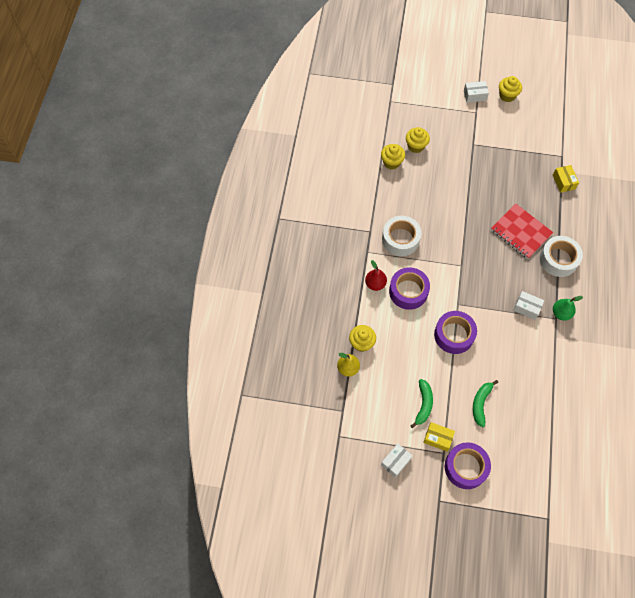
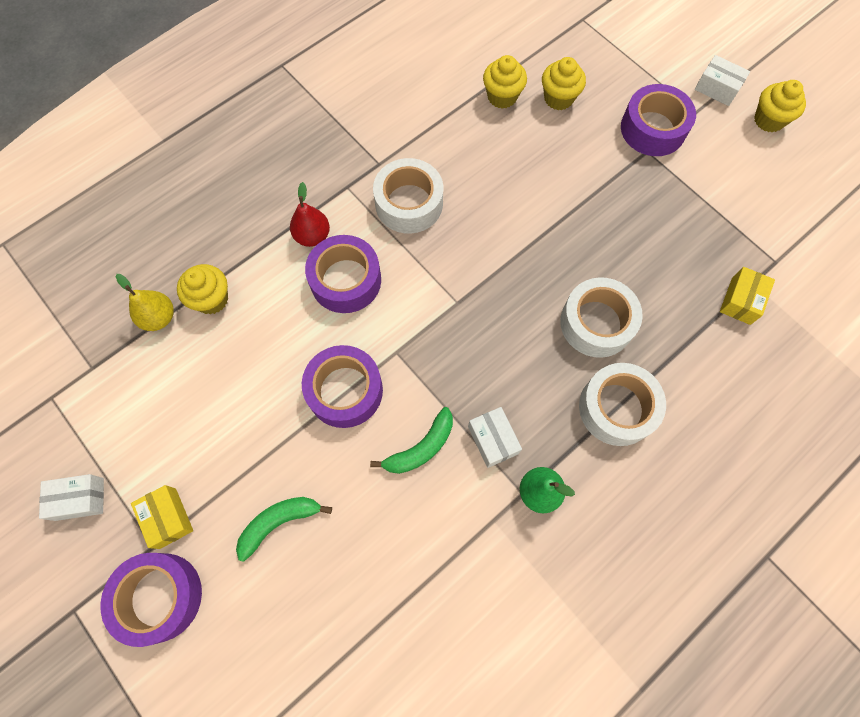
camera: 40 degrees right, 5 degrees up
green banana [411,379,433,428] -> green banana moved to [370,407,453,474]
red notebook [491,204,553,259] -> white tape [560,277,643,358]
none -> purple tape [621,84,696,156]

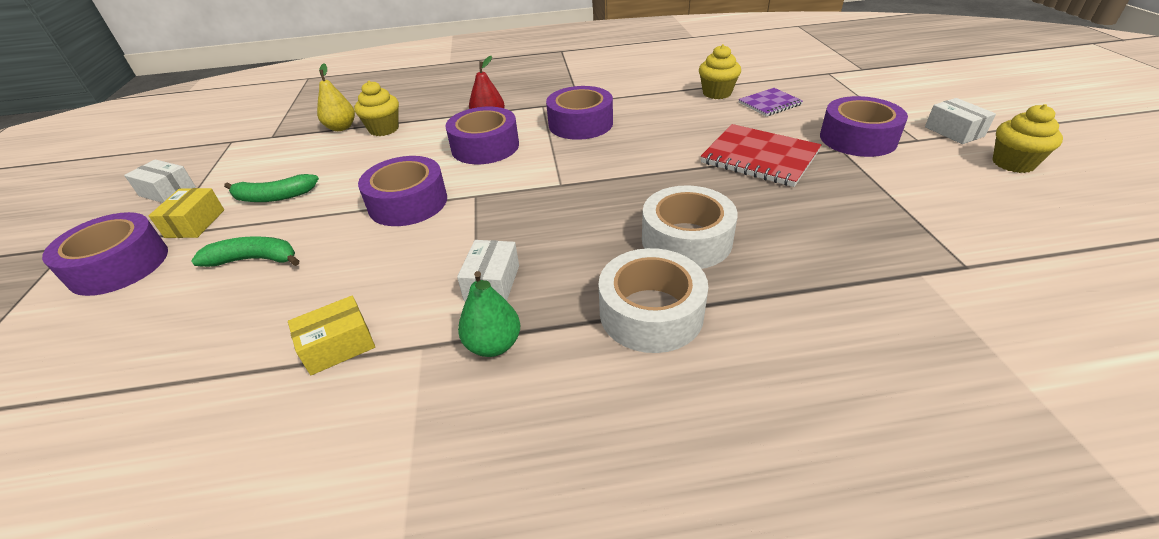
camera: 35 degrees right, 30 degrees down
green banana [370,407,453,474] -> green banana moved to [224,174,319,202]
white tape [373,158,443,234] -> purple tape [546,86,613,140]
yellow cupcake [542,57,586,110] -> purple notebook [738,88,803,116]
yellow box [720,267,775,325] -> yellow box moved to [288,296,375,375]
none -> red notebook [701,124,822,187]

